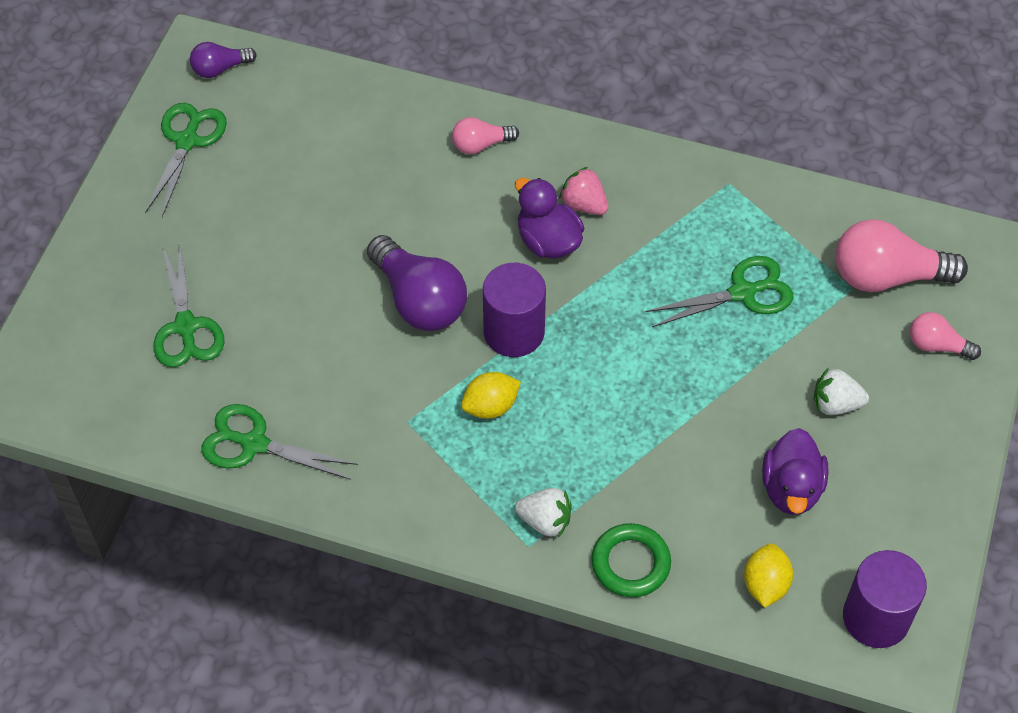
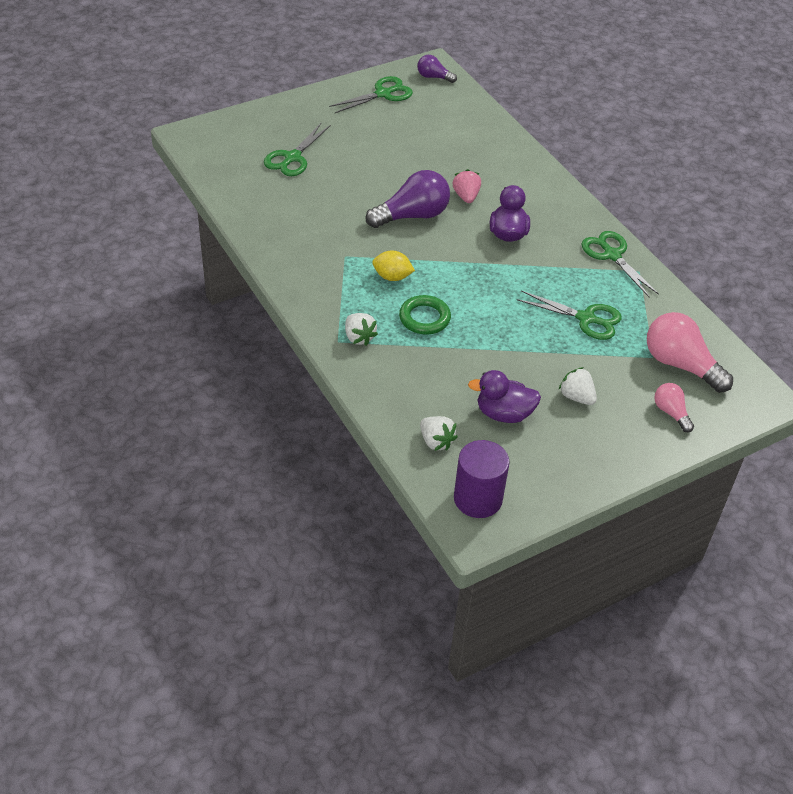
camera: 40 degrees right, 10 degrees down
green scissors [201,404,358,480] -> green scissors moved to [581,231,659,297]
purple light bulb [367,235,467,331] -> purple light bulb turned 120 degrees counterclockwise [366,170,450,228]
pink light bulb [452,117,519,154] -> none
purple cylinder [483,263,546,357] -> none
pink strawberry [559,167,608,215] -> pink strawberry moved to [453,169,481,203]
green ring [591,523,671,597] -> green ring moved to [399,295,451,334]
yellow lemon [744,543,793,608] -> white strawberry [420,416,458,451]
purple duck [762,428,829,515] -> purple duck turned 45 degrees clockwise [468,370,541,423]

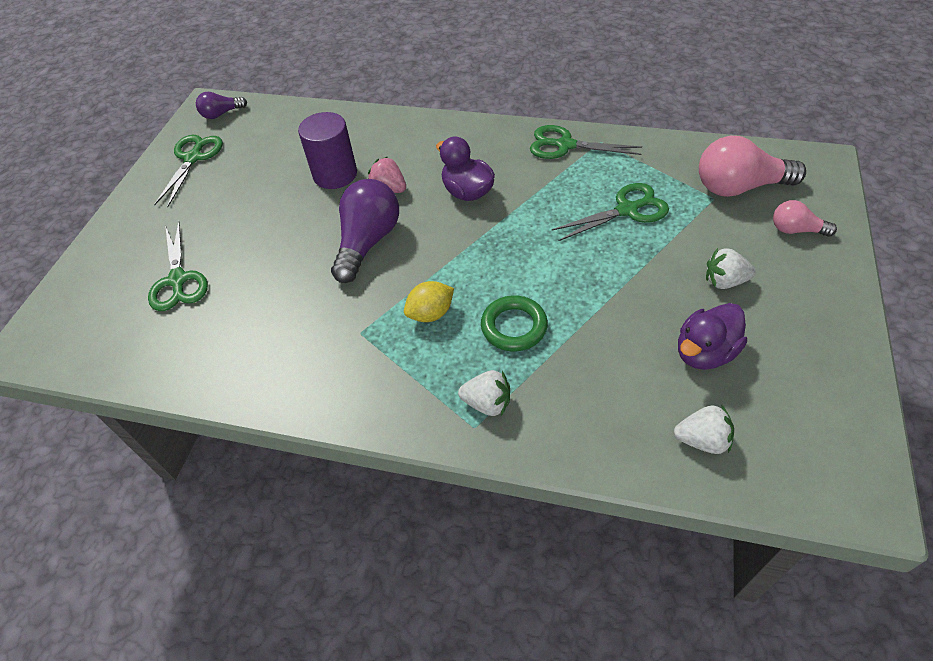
camera: 40 degrees left, 5 degrees up
purple cylinder [454,440,510,518] -> purple cylinder moved to [298,112,357,189]

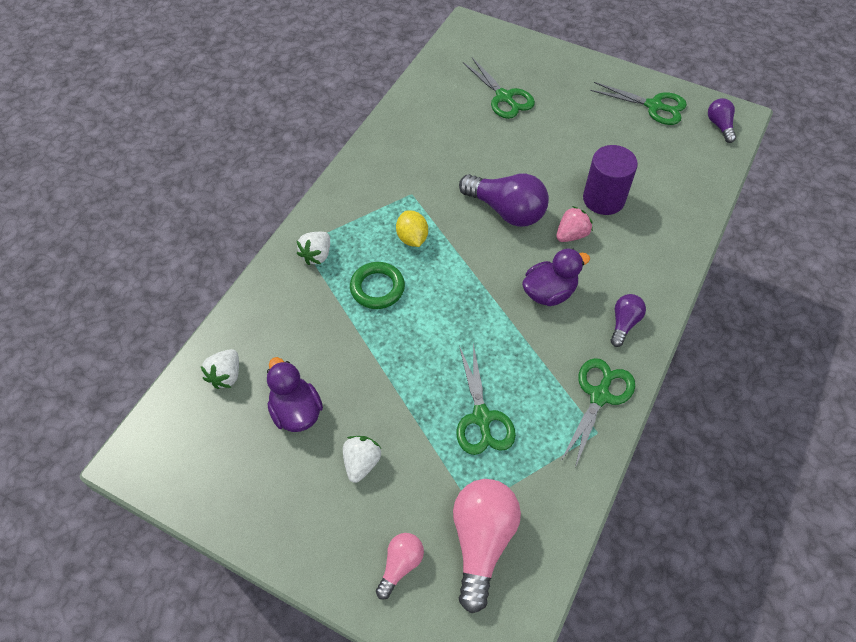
camera: 100 degrees right, 5 degrees up
green scissors [148,221,208,311] -> green scissors turned 120 degrees counterclockwise [463,58,535,119]
none -> purple light bulb [611,294,646,347]

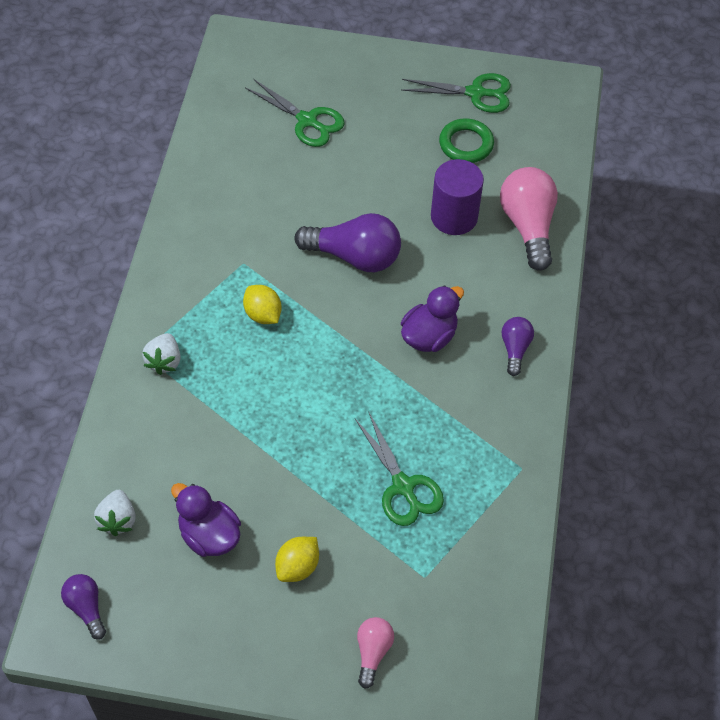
camera: 20 degrees left, 0 degrees up
white strawberry [343,436,382,483] -> yellow lemon [275,537,319,582]
green ring [350,262,405,309] -> green ring moved to [439,118,494,163]
pink light bulb [453,479,521,613] -> pink light bulb moved to [500,167,558,271]
pink strawberry [556,206,593,242] -> none
green scissors [562,358,635,468] -> none
purple light bulb [708,98,736,143] -> purple light bulb moved to [61,574,106,640]

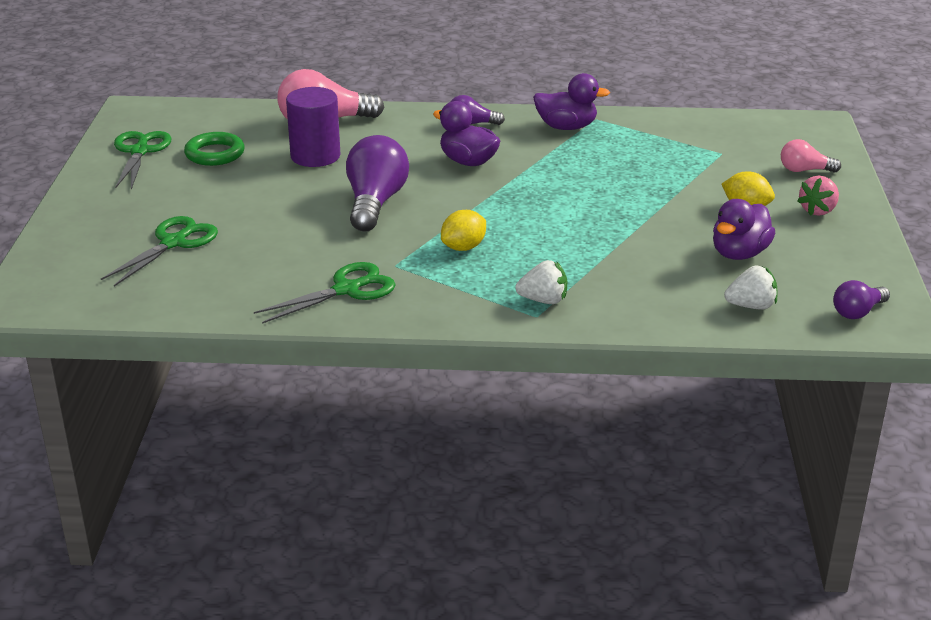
camera: 95 degrees left, 25 degrees down
green scissors [355,413,444,526] -> green scissors moved to [254,262,396,324]
none -> purple duck [533,73,610,130]
none -> pink strawberry [797,176,839,216]

